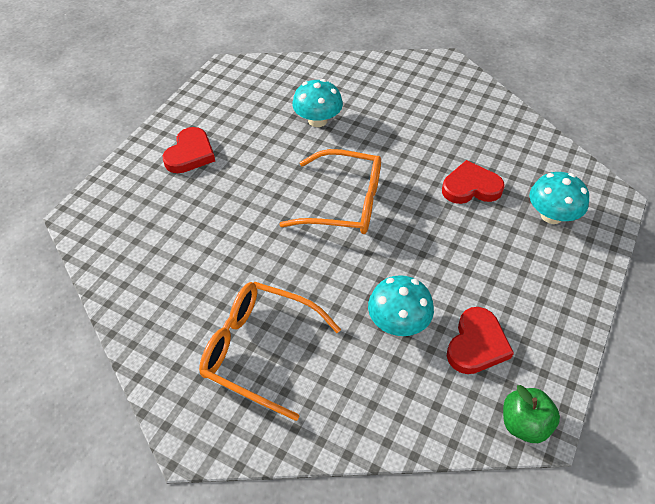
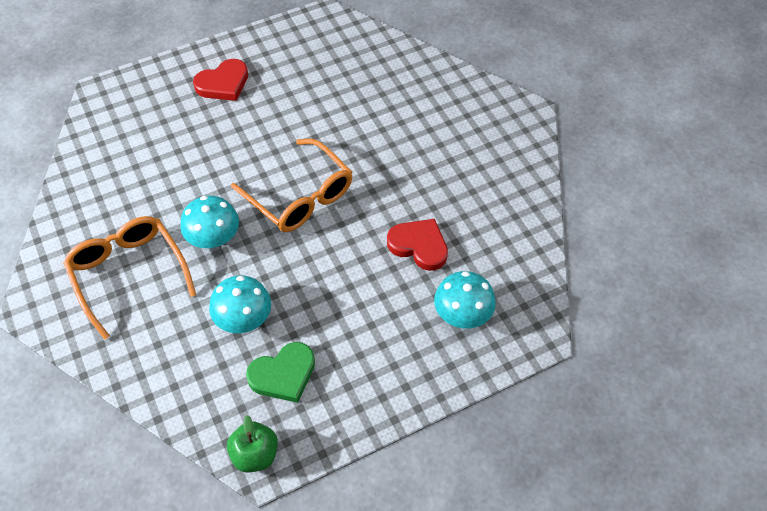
camera: 35 degrees right, 5 degrees up
turquoise mushroom [292,79,343,127] -> turquoise mushroom moved to [180,196,239,248]
red heart [447,307,514,374] -> green heart [246,342,315,403]

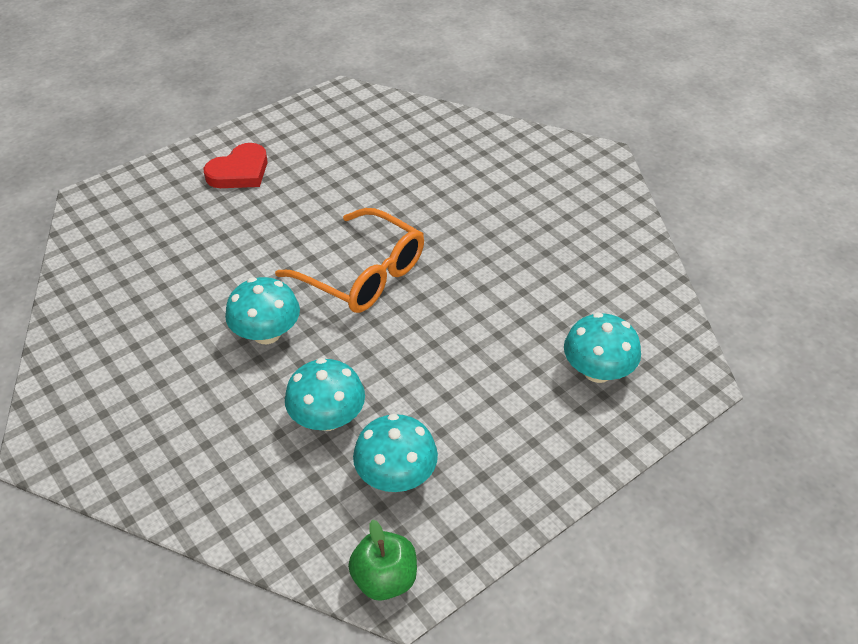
camera: 10 degrees left, 10 degrees down
orange glasses [63,216,196,340] -> none
green heart [246,342,315,403] -> turquoise mushroom [353,414,438,492]
red heart [387,219,448,271] -> none

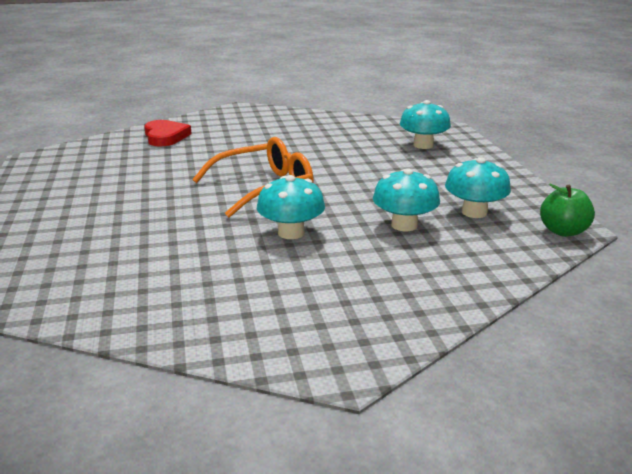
camera: 65 degrees left, 20 degrees down
red heart [204,143,268,188] -> red heart moved to [144,120,192,147]

